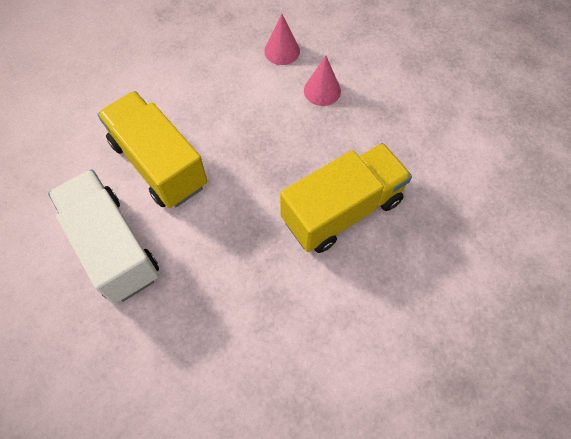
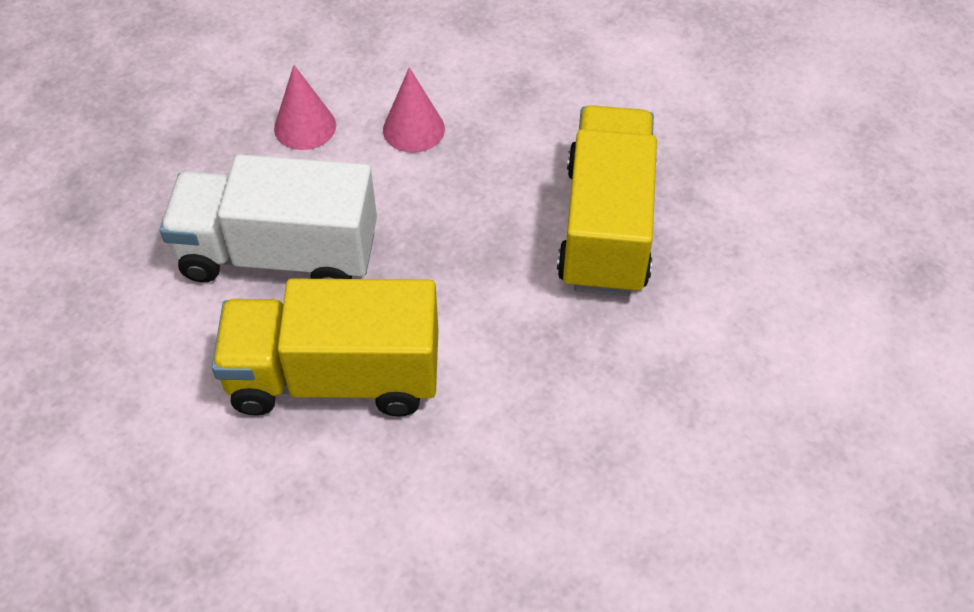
camera: 50 degrees left, 10 degrees down
white truck [48,169,159,304] -> white truck moved to [160,154,377,282]

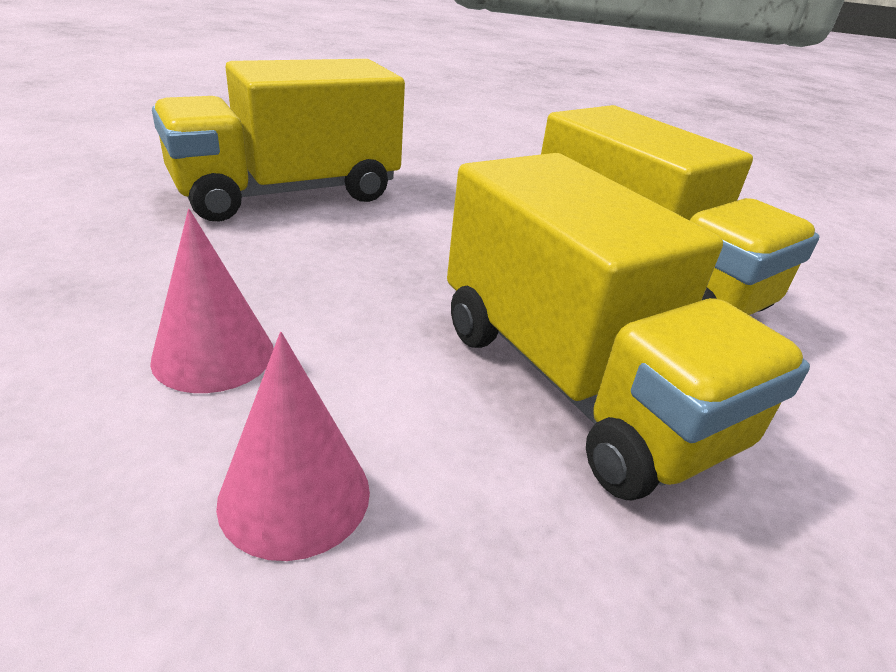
camera: 130 degrees left, 20 degrees down
white truck [160,154,377,282] -> yellow truck [447,153,810,500]

